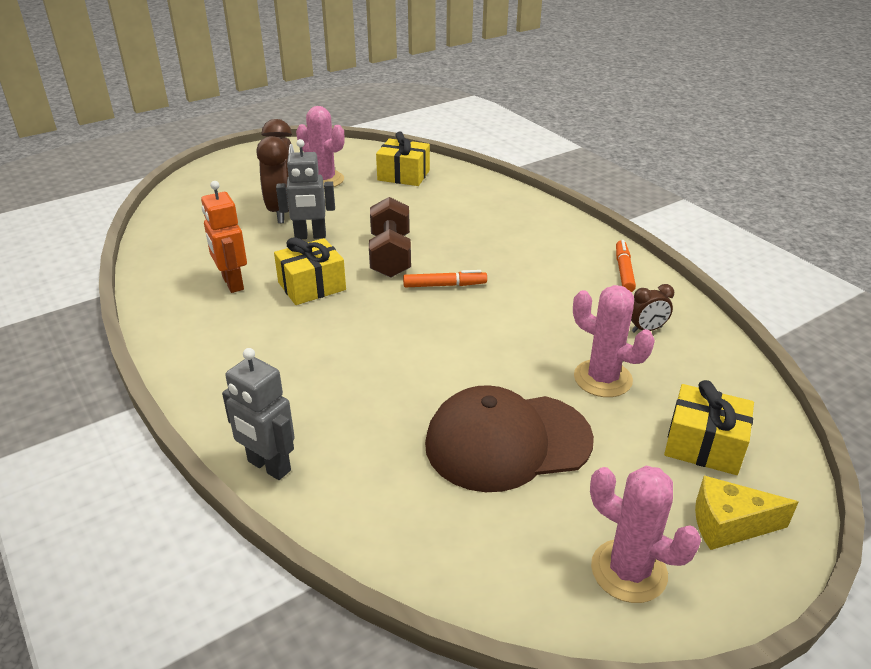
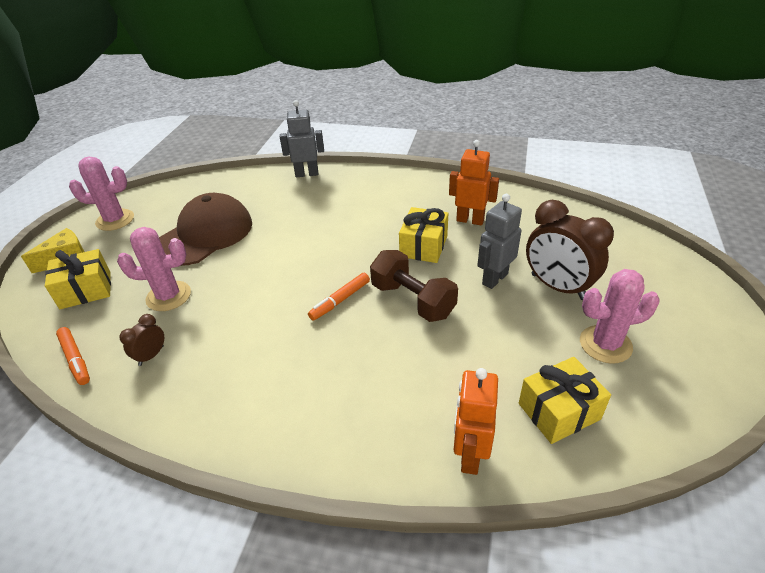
camera: 140 degrees right, 5 degrees up
orange marker [616,240,636,292] -> orange marker moved to [56,327,90,385]
none -> orange robot [454,368,498,475]

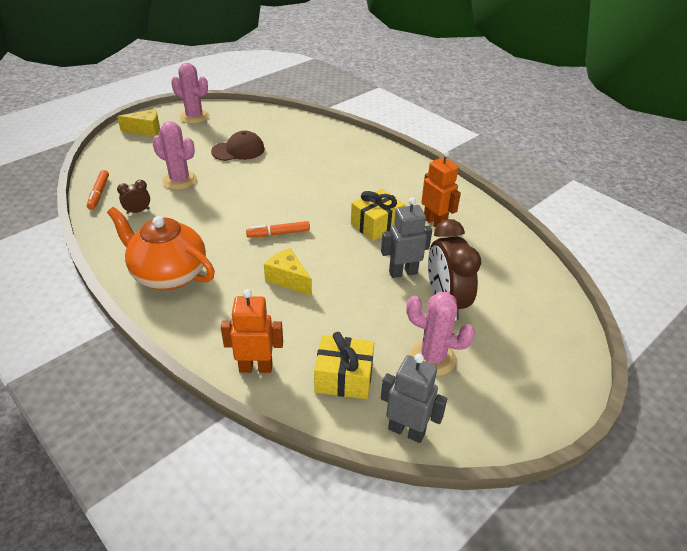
camera: 30 degrees right, 0 degrees up
yellow gift [45,249,111,309] -> none
brown cap [159,193,252,266] -> brown cap [211,131,265,161], size x0.64
grey robot [280,100,324,177] -> grey robot moved to [381,354,447,443]
brown dumbbell [370,250,458,322] -> none
orange robot [454,368,498,475] -> orange robot turned 45 degrees clockwise [221,289,283,373]
none -> orange teapot [107,207,215,290]
none -> yellow cheese [264,248,312,296]

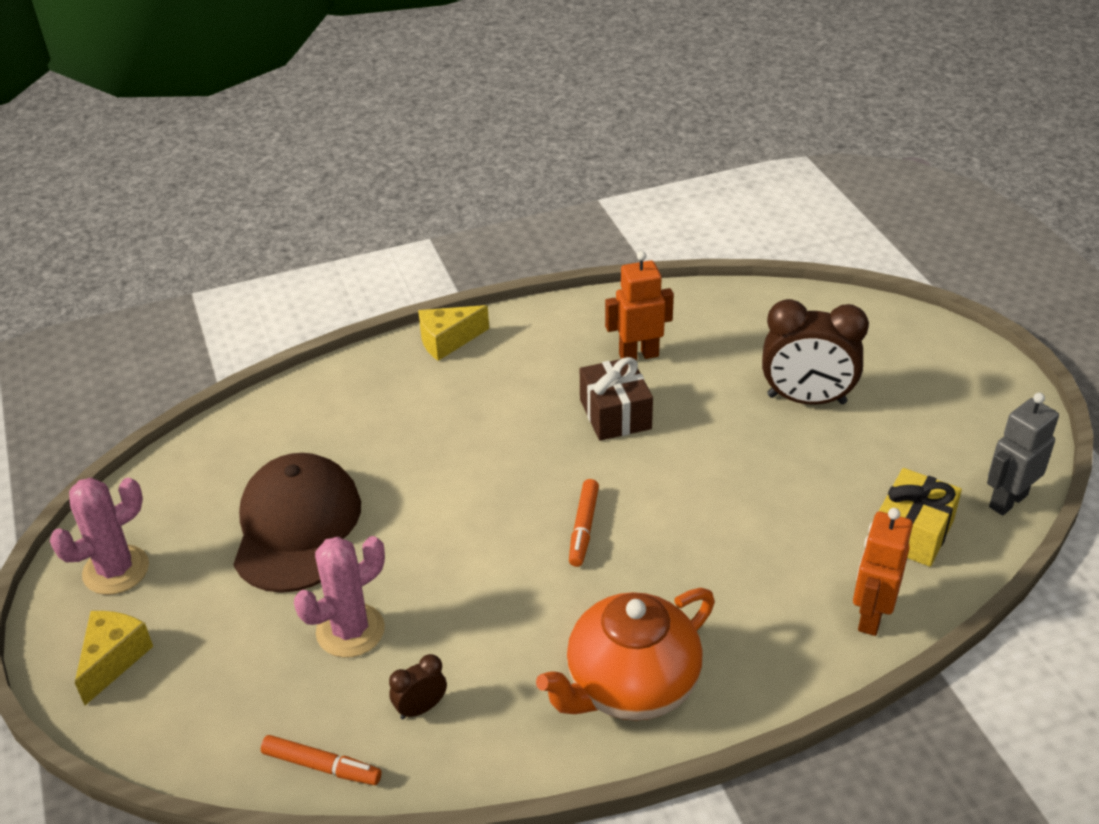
camera: 65 degrees left, 0 degrees up
brown clock [117,180,150,214] -> brown clock turned 60 degrees clockwise [389,654,447,719]
brown cap [211,131,265,161] -> brown cap [233,453,361,593], size x1.57
yellow cheese [264,248,312,296] -> yellow cheese moved to [418,305,489,361]
yellow gift [351,189,405,241] -> brown gift [580,357,653,441]
grey robot [381,197,432,278] -> none
pink cactus [406,292,475,376] -> none

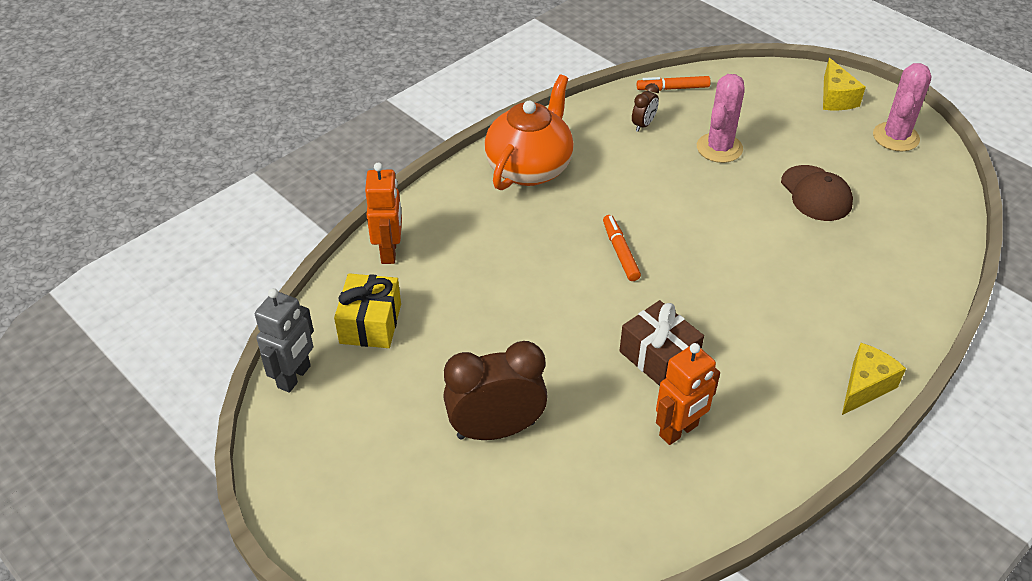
camera: 155 degrees right, 5 degrees up
brown cap [233,453,361,593] -> brown cap [781,165,853,221], size x0.64

